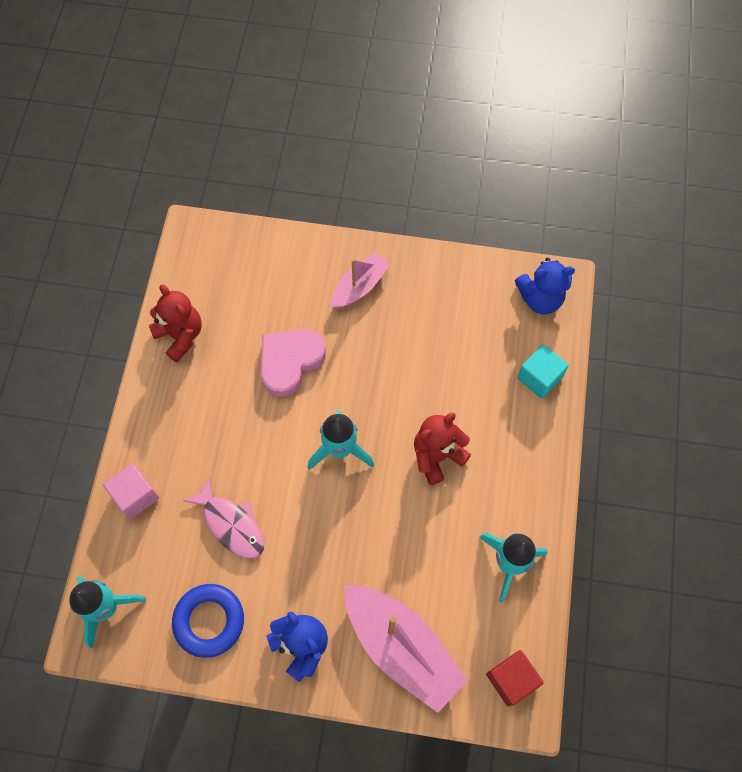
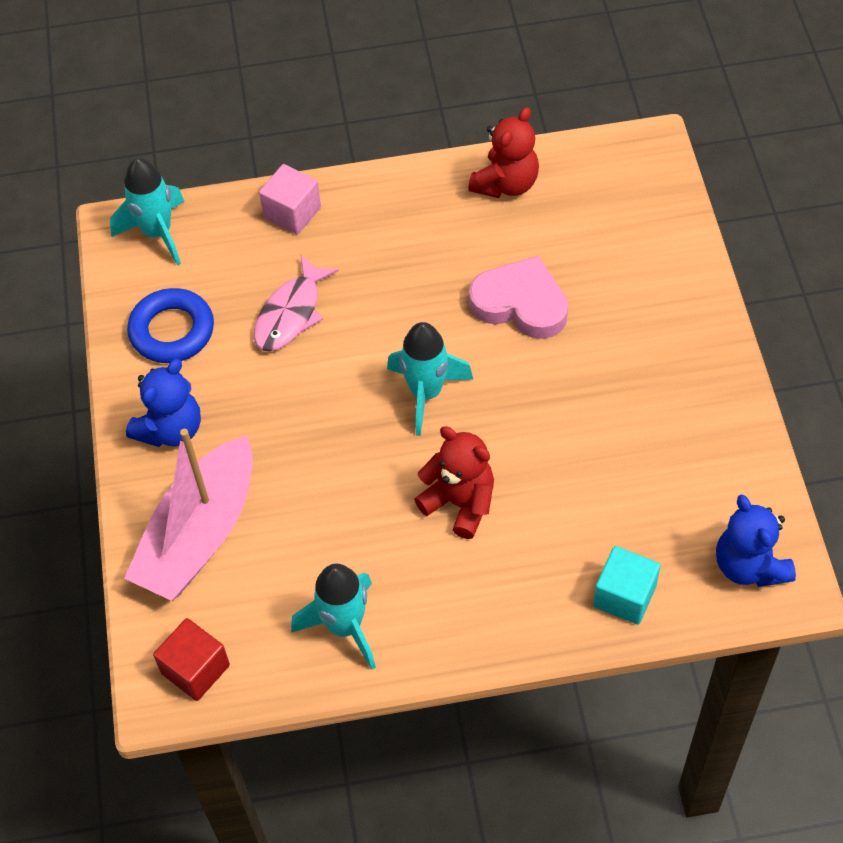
camera: 75 degrees right, 10 degrees down
pink boat [332,252,390,309] -> none

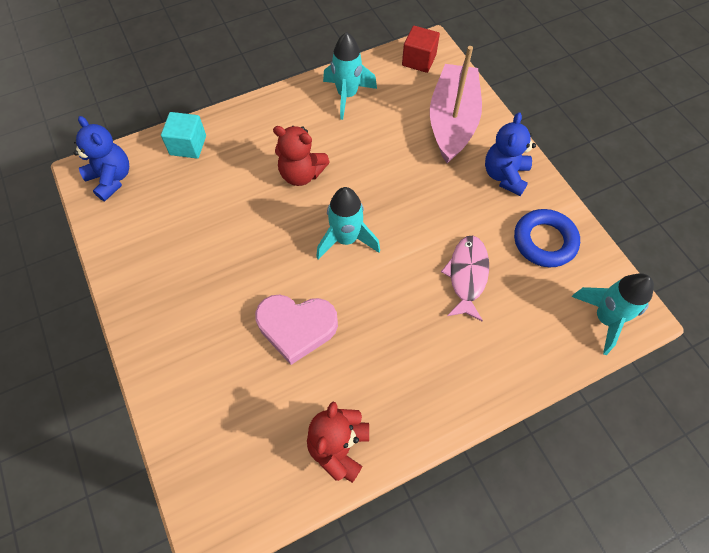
camera: 160 degrees right, 5 degrees up
pink cube [259,164,321,234] -> none

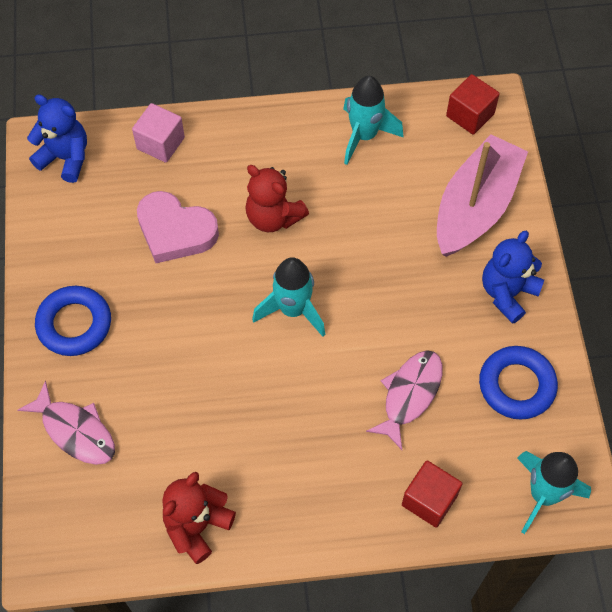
camera: 20 degrees right, 0 degrees up
blue teddy bear [74,116,129,201] -> blue teddy bear turned 45 degrees counterclockwise [27,94,87,183]
turquoise cube [161,112,206,159] -> pink cube [132,103,185,163]
pink heart [255,295,338,365] -> pink heart moved to [137,191,219,263]
none -> pink fish [17,381,115,465]
none -> blue ring [35,286,111,356]
none -> red cube [402,460,462,528]

